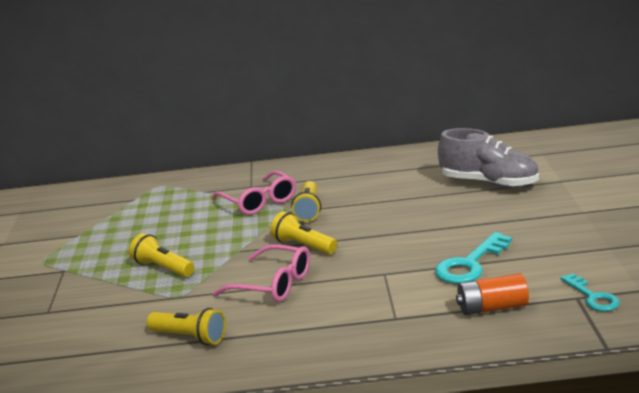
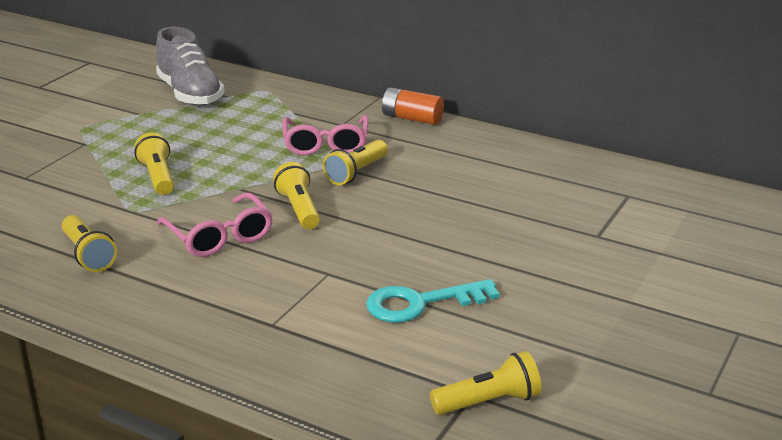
camera: 30 degrees right, 5 degrees up
grey shoe [438,128,539,188] -> grey shoe moved to [156,26,224,106]
orange battery [456,273,529,315] -> orange battery moved to [382,87,444,125]
turquoise key [560,273,620,311] -> yellow flashlight [430,351,542,415]

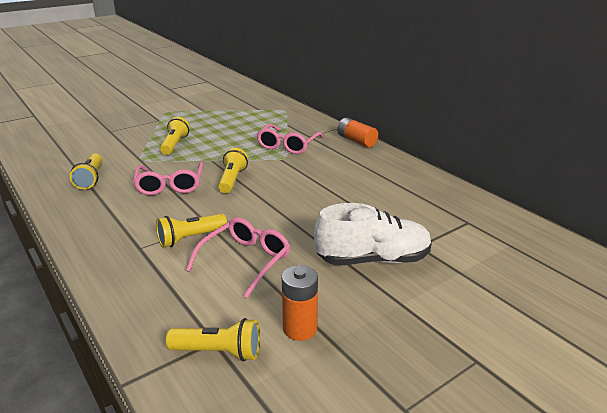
camera: 25 degrees right, 0 degrees up
grey shoe [156,26,224,106] -> none
yellow flashlight [323,140,388,185] -> yellow flashlight moved to [156,214,227,247]
turquoise key [366,279,499,322] -> pink glasses [186,217,290,298]
none -> orange battery [282,265,318,341]
none -> white shoe [314,203,432,266]

